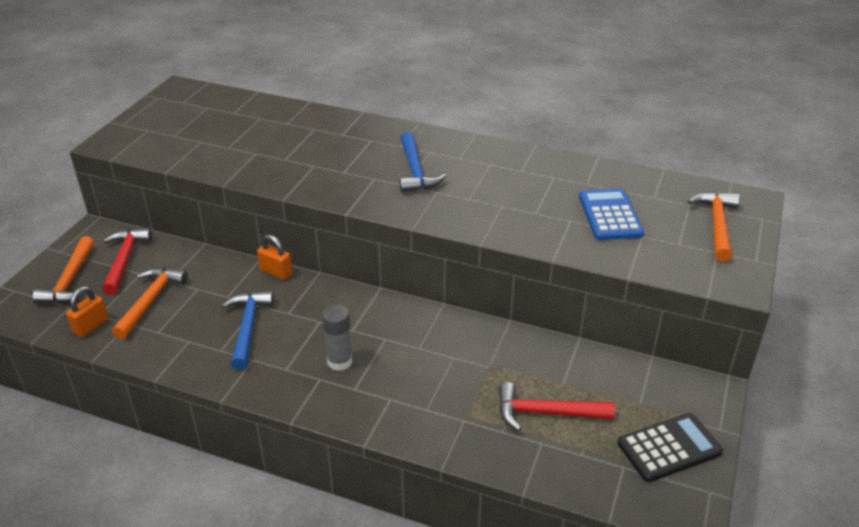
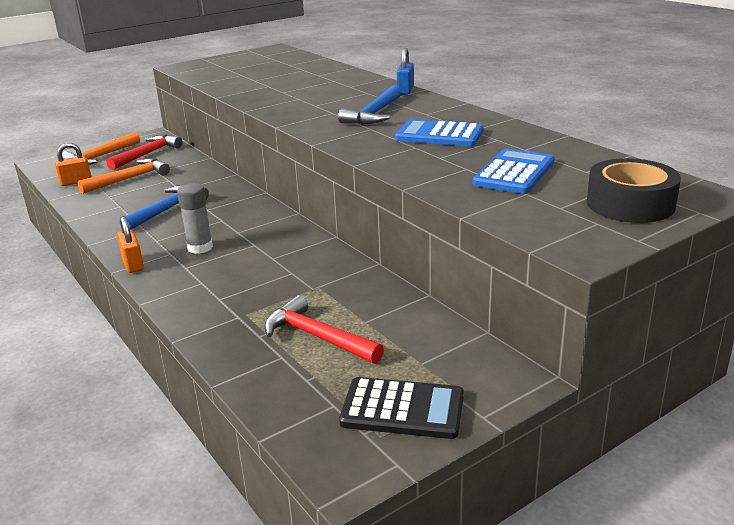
camera: 35 degrees right, 10 degrees down
orange padlock [257,235,292,280] -> orange padlock moved to [117,216,144,273]
orange hammer [688,192,740,262] -> black tape [587,158,681,223]
none -> blue calculator [395,120,483,146]
none -> blue padlock [397,48,414,95]

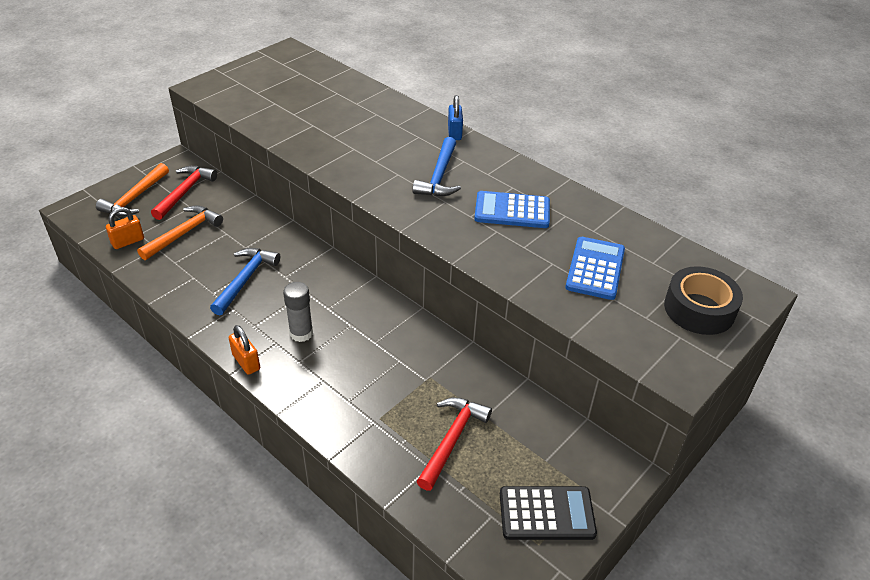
camera: 15 degrees left, 15 degrees up
red hammer [264,295,384,364] -> red hammer turned 90 degrees clockwise [416,397,492,491]

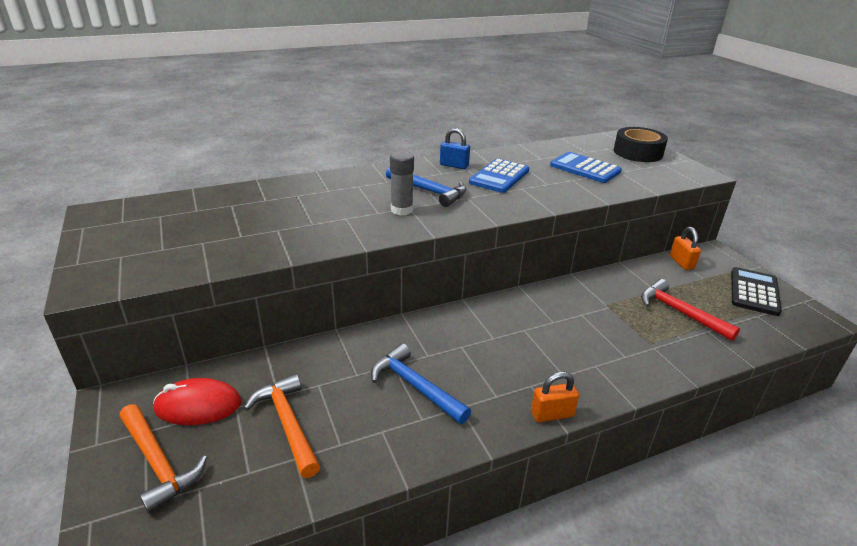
camera: 65 degrees left, 10 degrees down
orange padlock [106,207,144,249] -> orange padlock moved to [670,227,701,270]
red hammer [151,166,217,220] -> red mouse [153,378,241,425]
grey glue stick [283,282,313,342] -> grey glue stick moved to [390,151,414,215]
blue padlock [448,95,463,140] -> blue padlock moved to [440,128,470,169]

